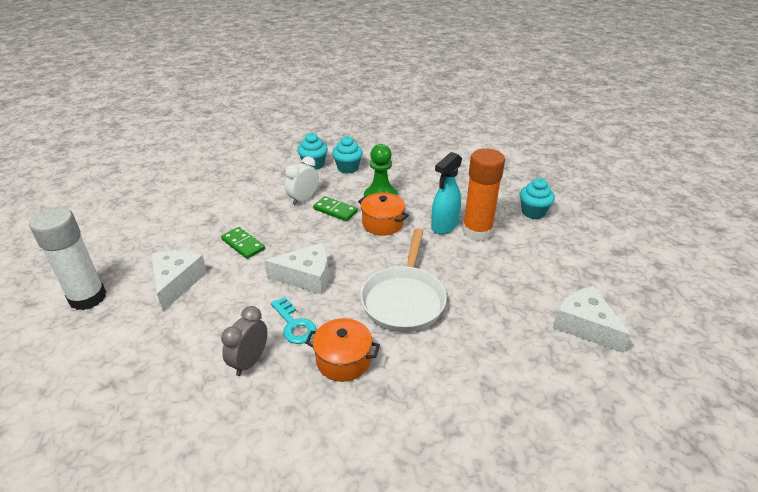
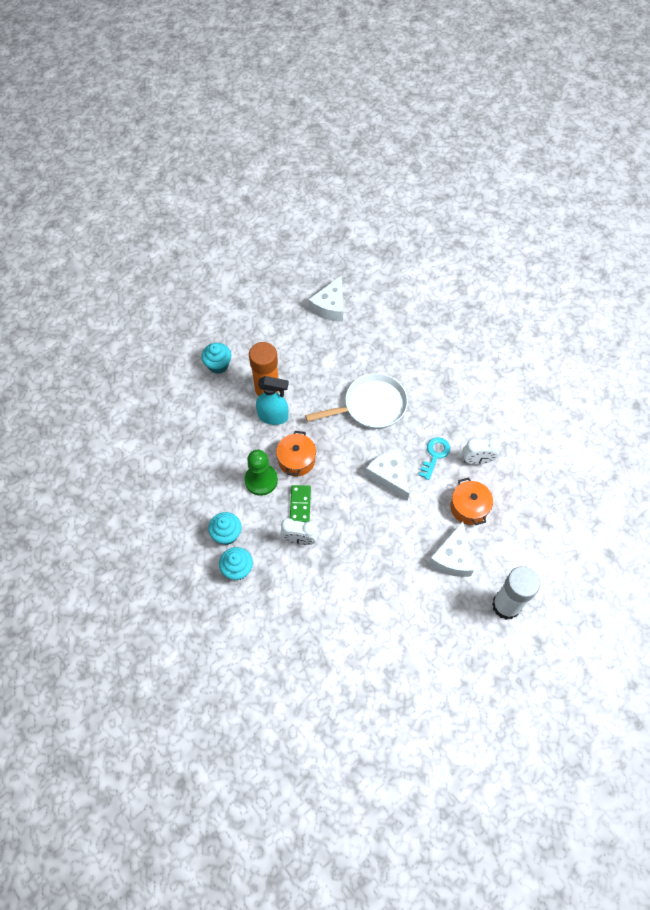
camera: 120 degrees left, 25 degrees up
white cheese [151,251,207,311] -> white cheese turned 45 degrees counterclockwise [429,522,474,577]
green domino [221,227,265,259] -> none
grey clock [221,306,268,376] -> white clock [462,438,501,465]
orange pot [305,318,380,382] -> orange pot moved to [450,477,493,525]

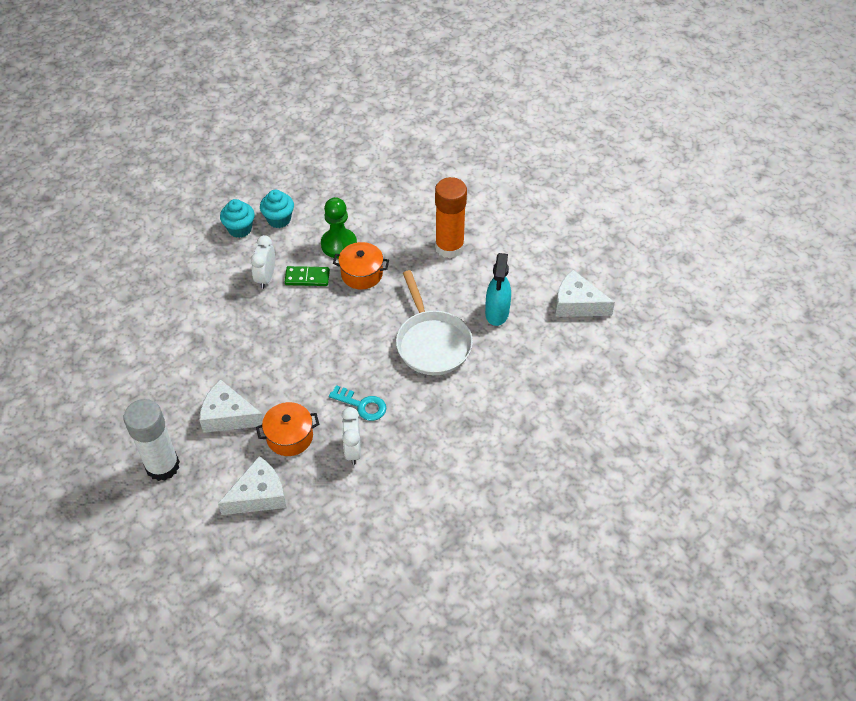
camera: 90 degrees right, 10 degrees down
turquoise cupcake [202,343,231,374] -> none
turquoise spray bottle [256,376,289,425] -> turquoise spray bottle moved to [485,253,511,326]
white cheese [365,448,409,501] -> white cheese moved to [218,456,286,515]

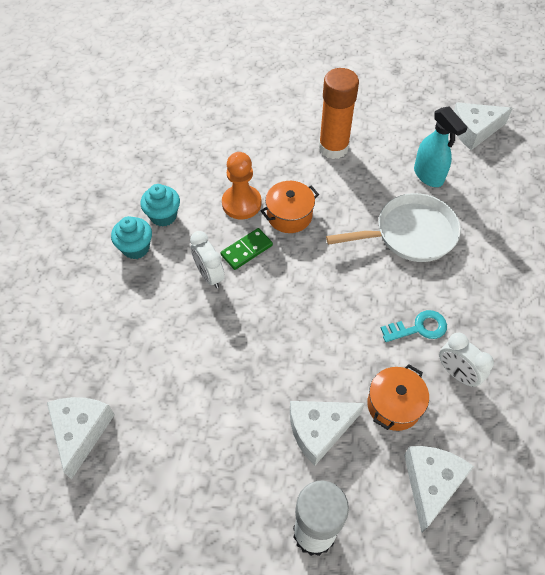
camera: 40 degrees left, 5 degrees up
green pawn [321,197,357,258] -> orange pawn [222,152,262,219]
white pan [396,270,473,375] -> white pan turned 45 degrees counterclockwise [326,193,461,262]
none -> white cheese [47,397,115,480]

